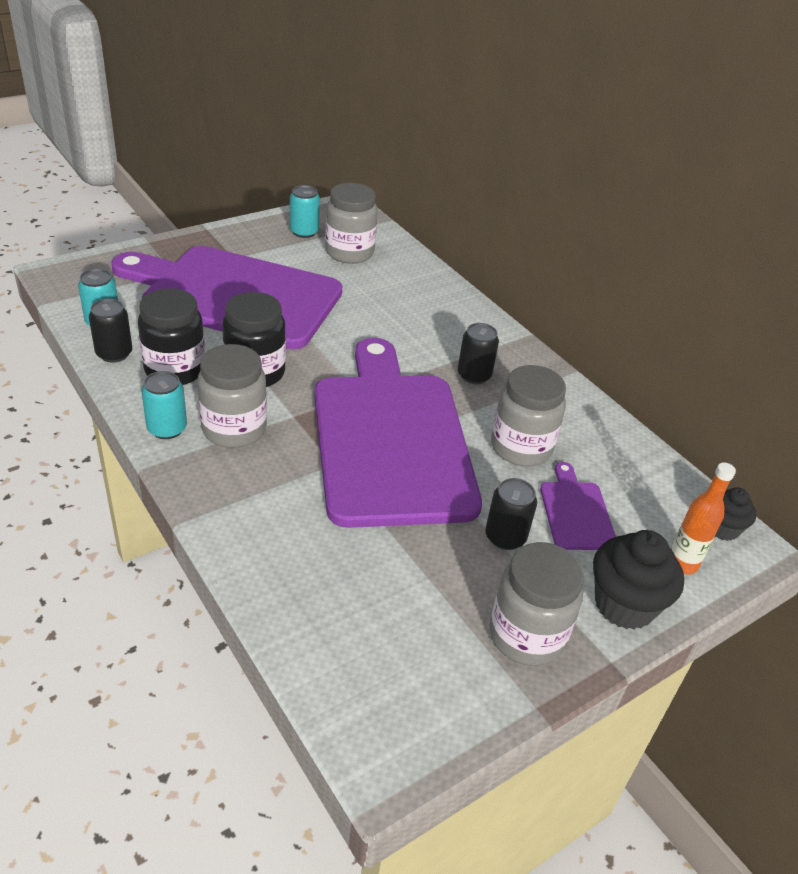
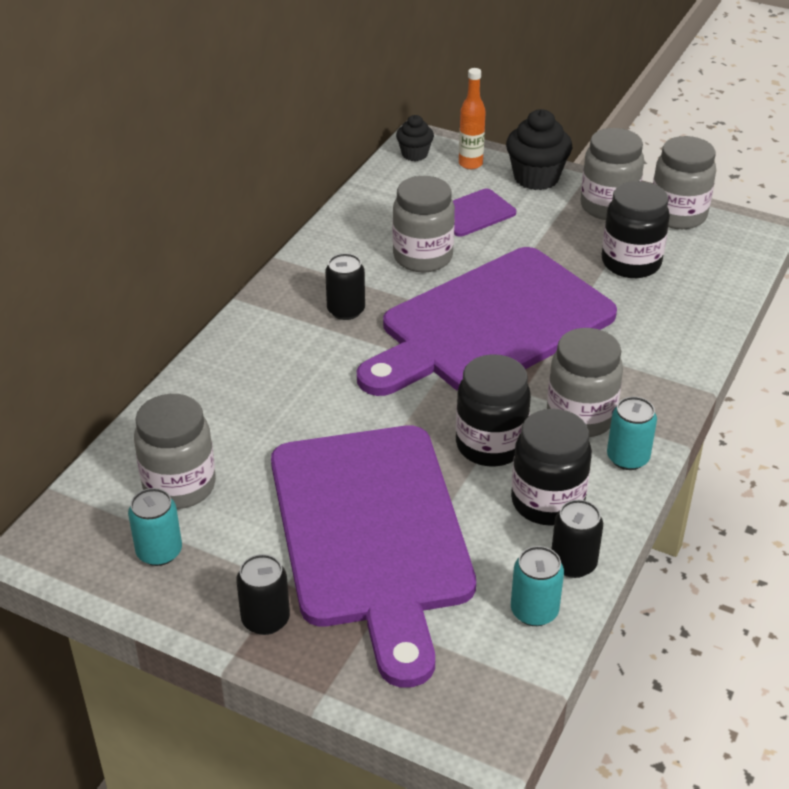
camera: 115 degrees left, 0 degrees up
black can [485,478,537,550] -> black can moved to [236,554,290,635]
none -> black jar [602,181,670,278]
none -> grey jar [653,136,716,229]

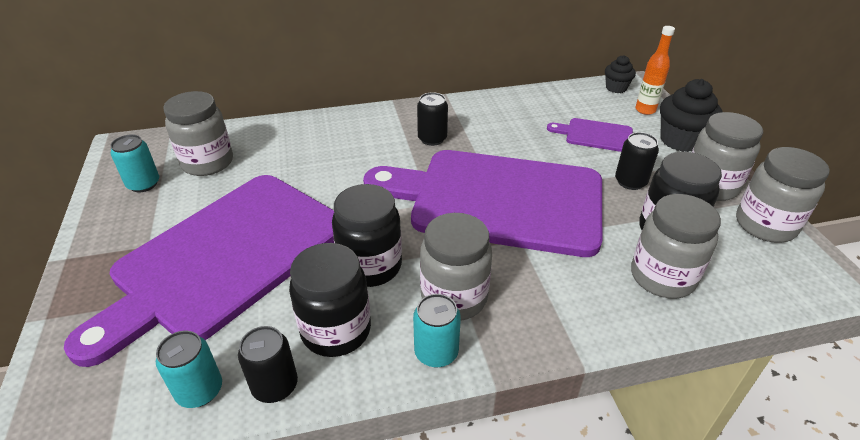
camera: 50 degrees right, 0 degrees up
black can [236,554,290,635] -> black can moved to [615,132,659,190]
grey jar [393,176,455,272] -> grey jar moved to [631,194,721,299]

